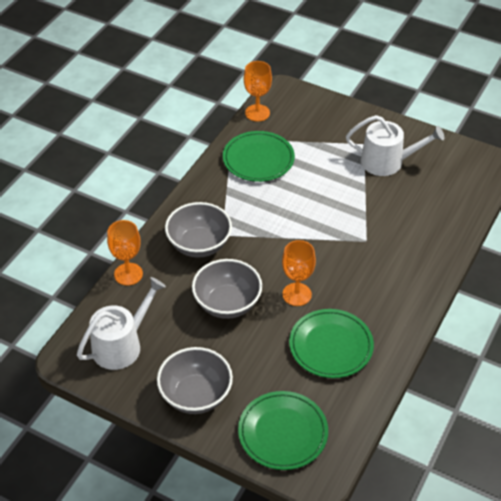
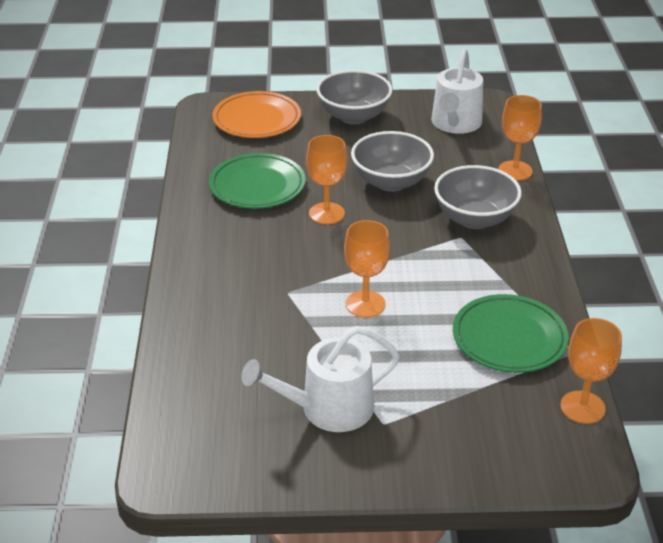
camera: 150 degrees right, 10 degrees down
green plate [238,391,328,470] -> orange plate [212,91,301,138]
none -> orange goblet [344,220,390,318]

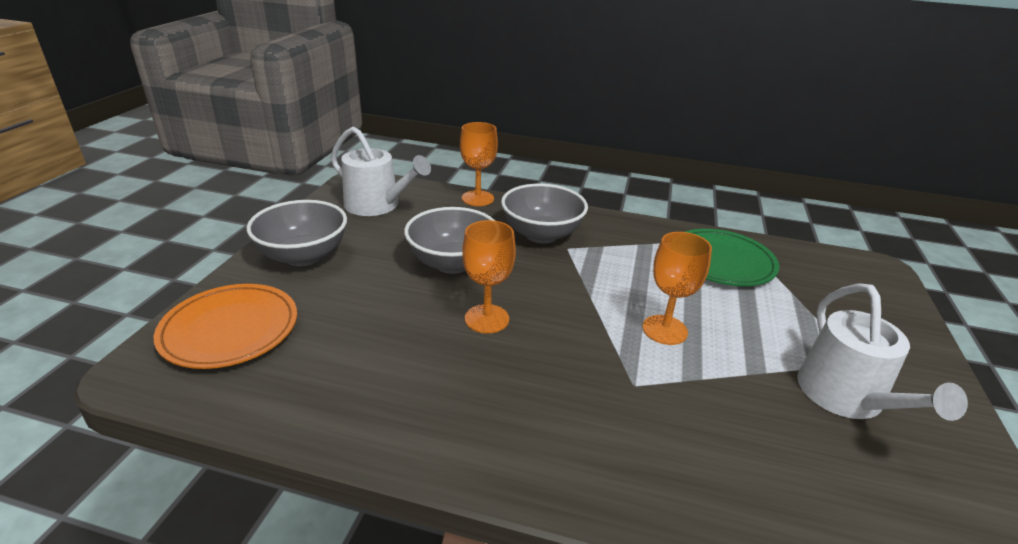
camera: 75 degrees left, 5 degrees down
green plate [209,153,306,209] -> none
orange goblet [560,318,622,424] -> none

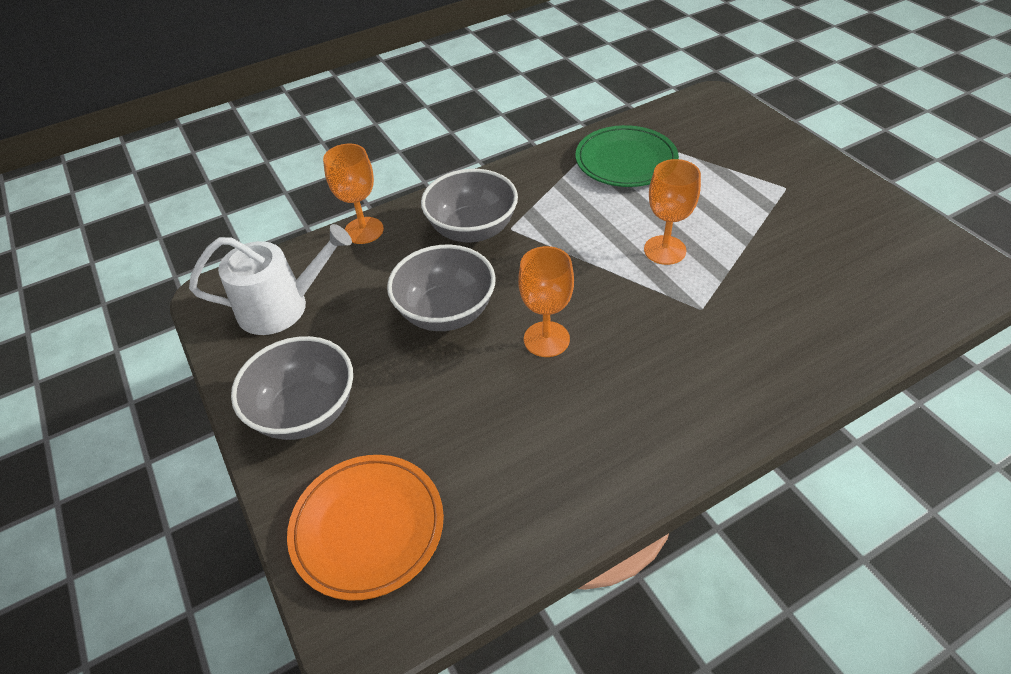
camera: 40 degrees left, 15 degrees up
white watering can [797,283,968,421] -> none

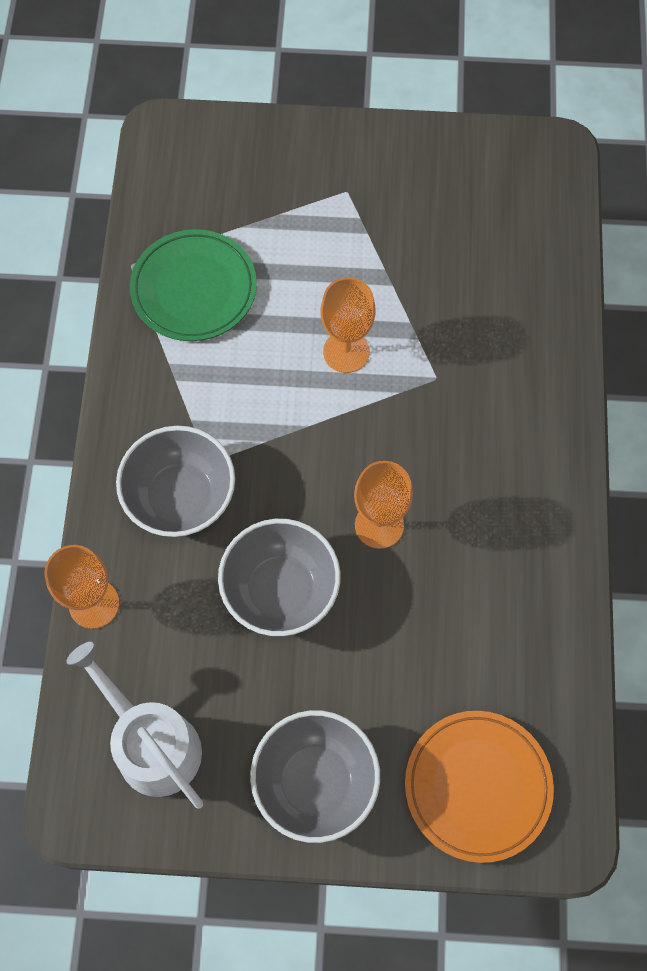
camera: 60 degrees left, 20 degrees up
white watering can [189,224,352,335] -> white watering can turned 60 degrees counterclockwise [66,642,203,809]

